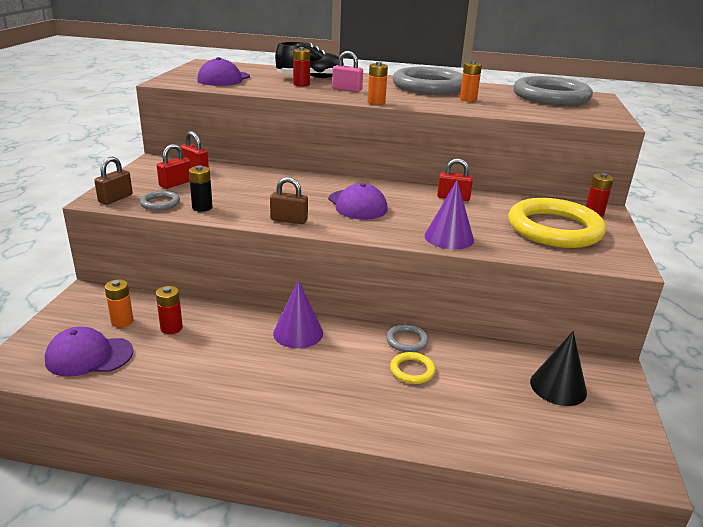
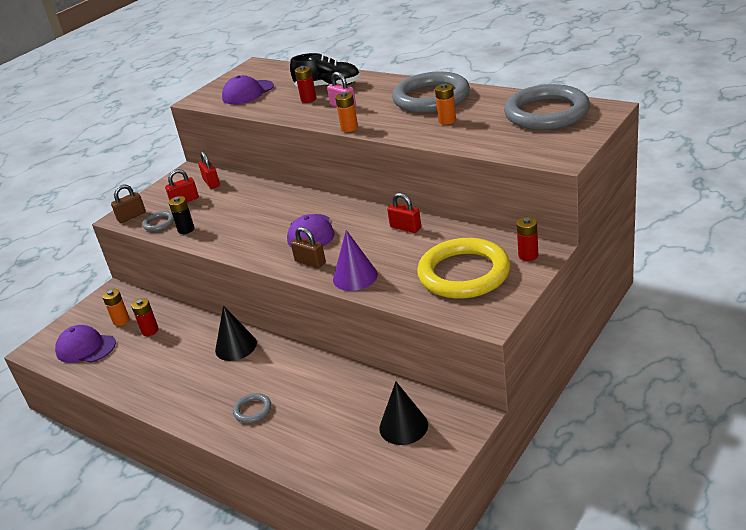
camera: 30 degrees right, 5 degrees up
brown padlock [270,177,308,224] -> brown padlock moved to [291,227,326,268]
purple cone [273,280,323,348] -> black cone [215,305,257,361]
grey ring [386,324,429,352] -> grey ring moved to [233,393,271,423]
yellow ring [390,352,435,384] -> none

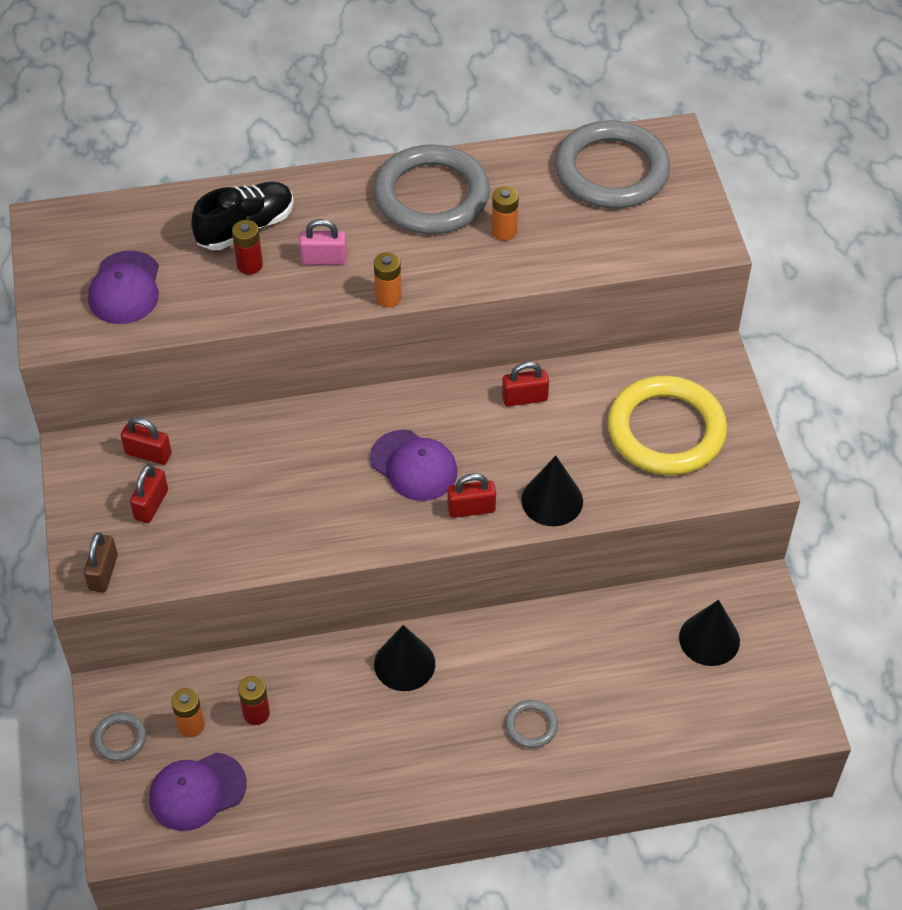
camera: 50 degrees left, 20 degrees up
grey ring [142,211,174,231] -> grey ring moved to [93,712,146,761]
black battery [169,196,195,234] -> none
brown padlock [291,227,326,268] -> red padlock [448,473,496,518]
purple cone [333,230,378,291] -> black cone [521,456,583,526]
red battery [517,217,538,261] -> none

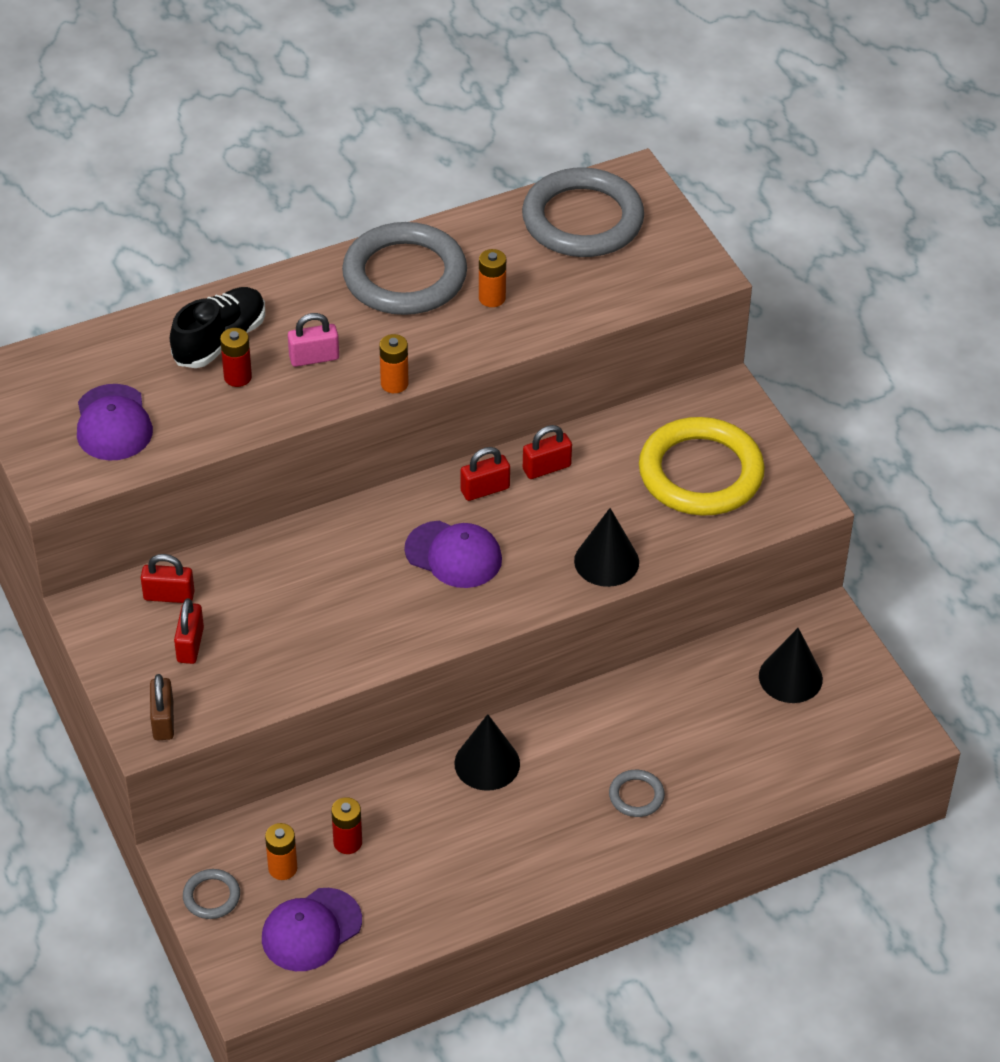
camera: 15 degrees left, 5 degrees down
red padlock [448,473,496,518] -> red padlock moved to [461,447,510,501]

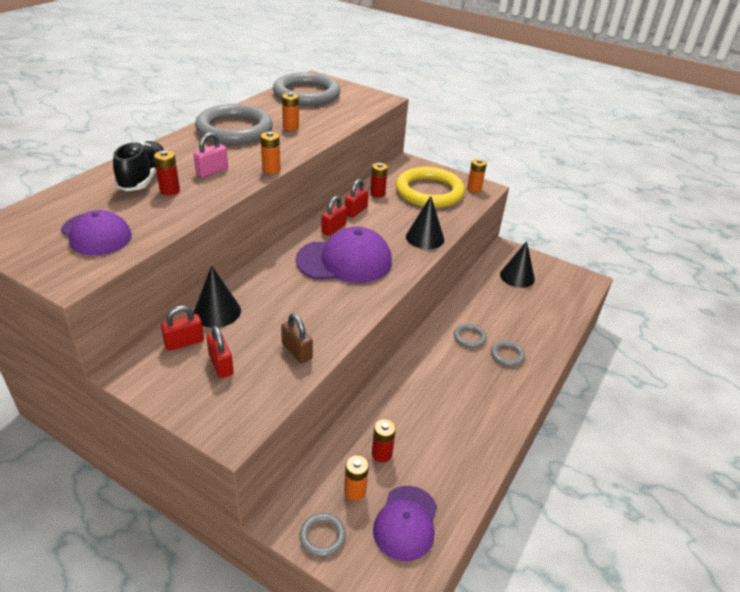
camera: 35 degrees left, 10 degrees down
brown padlock [150,674,174,740] -> brown padlock moved to [281,314,313,364]
purple cap [404,521,502,588] -> purple cap [296,226,392,283], size x1.51
black cone [454,714,520,791] -> black cone moved to [193,265,241,328]
none -> red battery [370,163,388,197]
none -> grey ring [454,324,487,348]
none -> orange battery [467,159,487,193]

